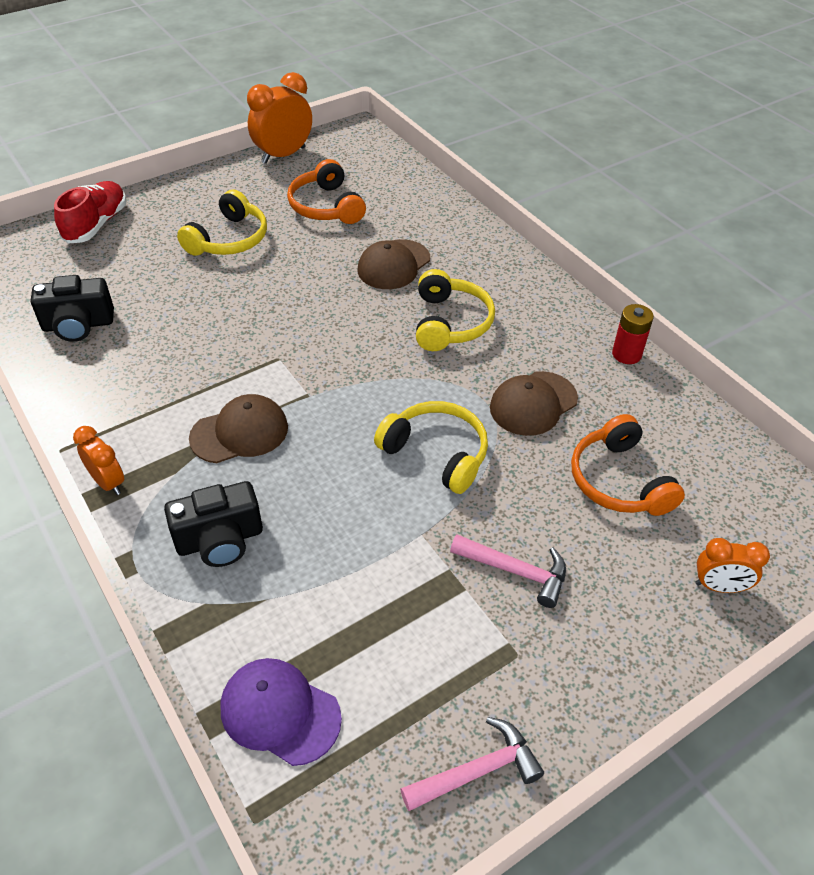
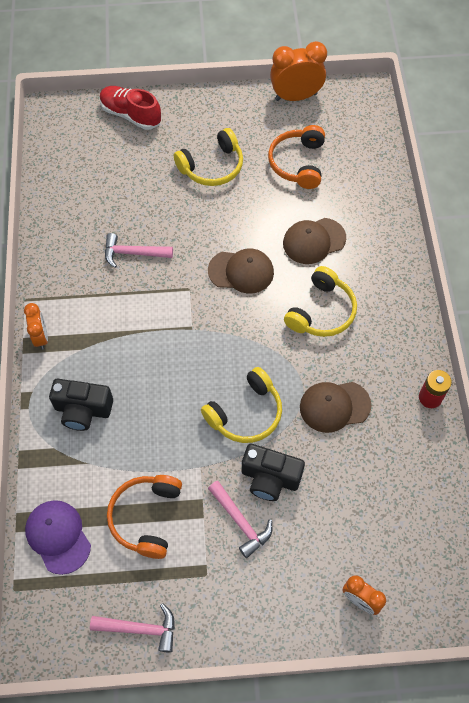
camera: 30 degrees right, 15 degrees up
black camera [31,275,114,342] -> black camera moved to [242,444,305,501]
red shoe [54,181,126,244] -> red shoe turned 105 degrees counterclockwise [100,86,161,130]
brown cap [189,394,288,463] -> brown cap moved to [208,248,274,294]
yellow headphones [374,401,488,494] -> yellow headphones turned 75 degrees clockwise [201,367,282,443]
orange headphones [571,414,685,516] -> orange headphones moved to [107,475,182,559]
none -> pink hammer [105,233,173,268]

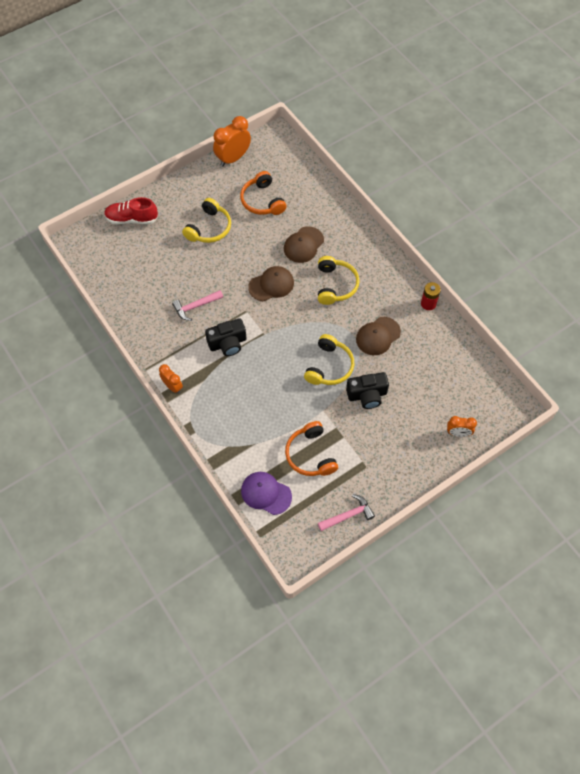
camera: 30 degrees left, 0 degrees up
black camera [49,379,113,431] -> black camera moved to [205,318,246,356]
pink hammer [208,481,272,558] -> none

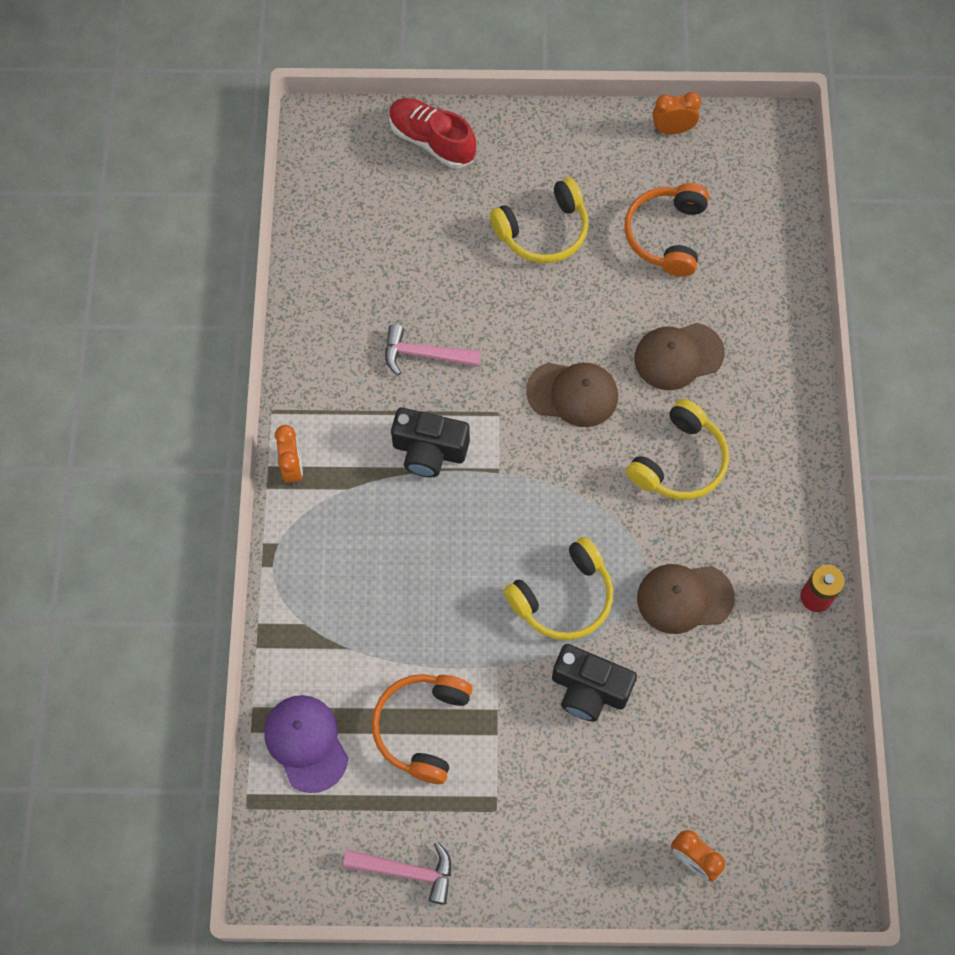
camera: 35 degrees right, 5 degrees up
orange clock [213,116,251,167] -> orange clock [652,92,701,134], size x0.58

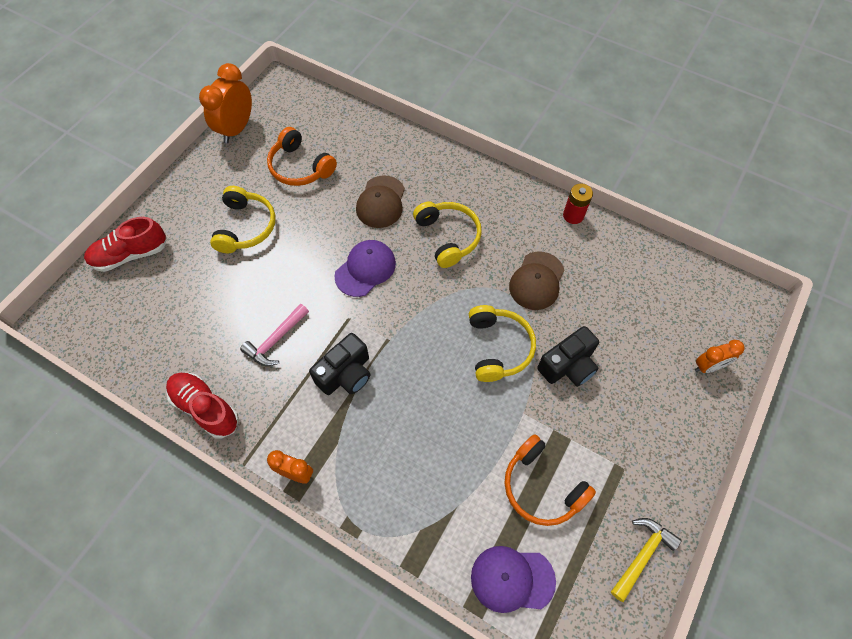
camera: 60 degrees left, 5 degrees down
pink hammer [343,842,451,905] -> yellow hammer [611,518,681,602]
brown cap [526,363,618,427] -> purple cap [334,240,396,297]
orange clock [652,92,701,134] -> orange clock [199,63,252,143], size x1.71
none -> red shoe [166,373,239,439]

